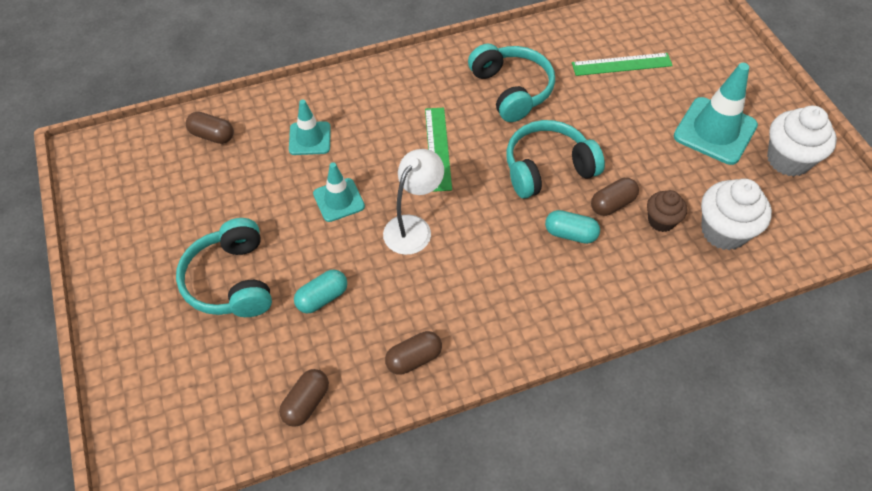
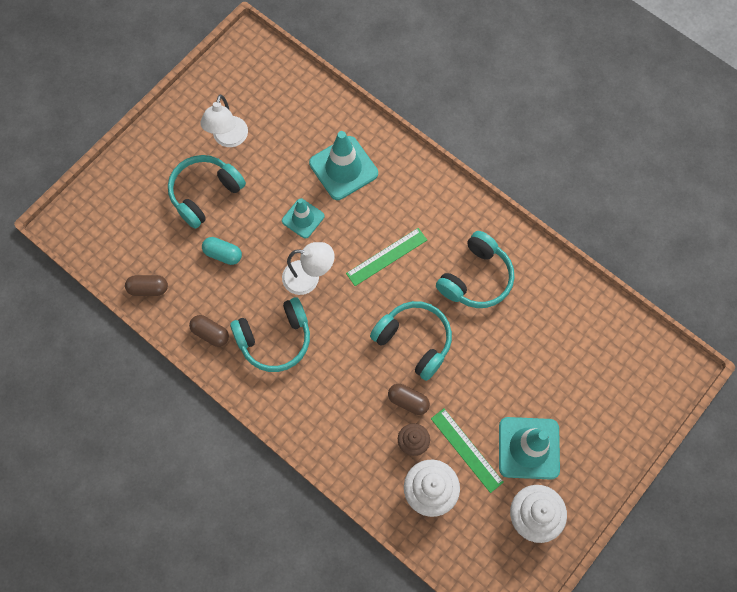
camera: 60 degrees right, 15 degrees up
brown capsule [186,112,234,144] -> none
turquoise traffic cone [289,99,331,155] -> turquoise traffic cone [309,131,378,200], size x1.67
turquoise capsule [545,210,600,244] -> none
green ruler [572,53,673,76] -> green ruler moved to [431,408,504,493]
none -> white lamp [200,95,248,147]
none -> turquoise headphones [230,297,310,372]

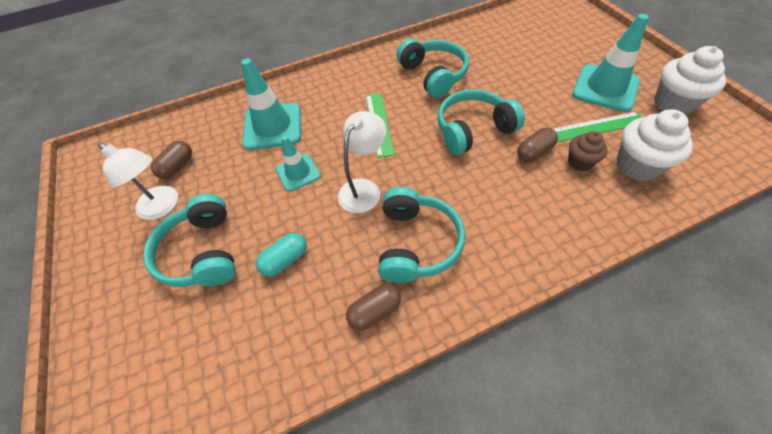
camera: 60 degrees left, 15 degrees down
brown capsule [125,275,168,296] -> brown capsule moved to [151,141,192,179]

